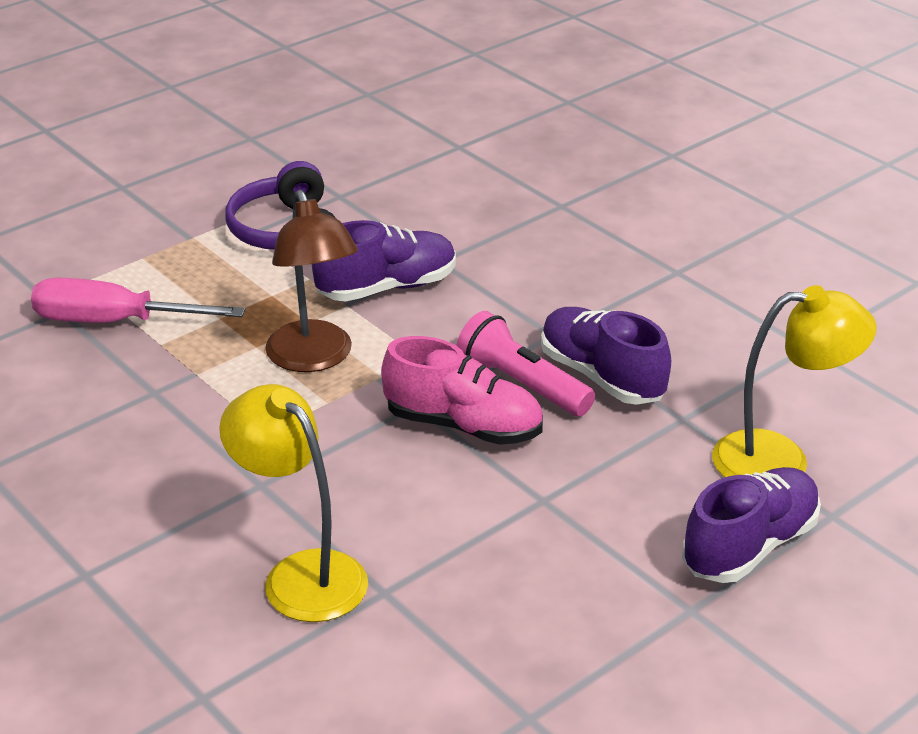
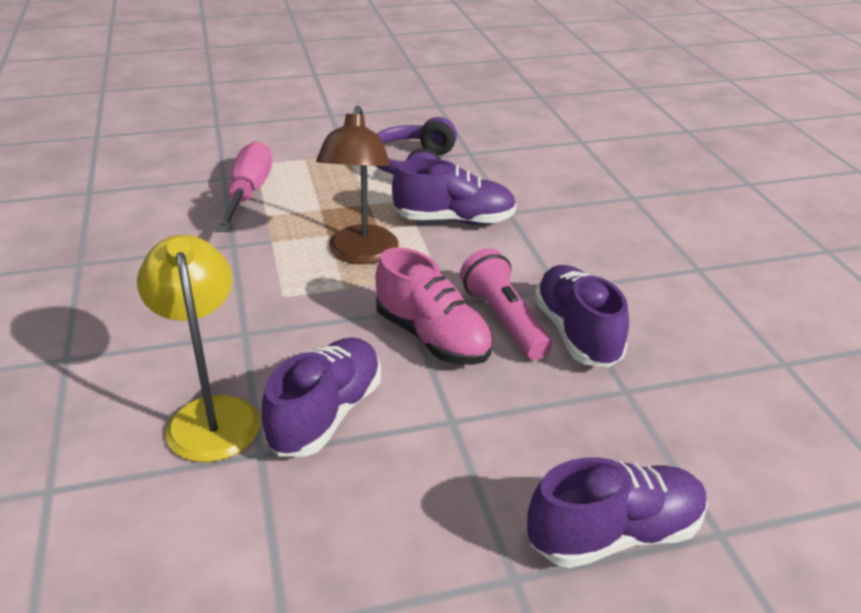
camera: 25 degrees right, 0 degrees up
pink screwdriver [31,278,245,323] -> pink screwdriver turned 60 degrees clockwise [215,141,272,232]
yellow lamp [712,285,877,478] -> none
none -> purple shoe [262,337,381,457]

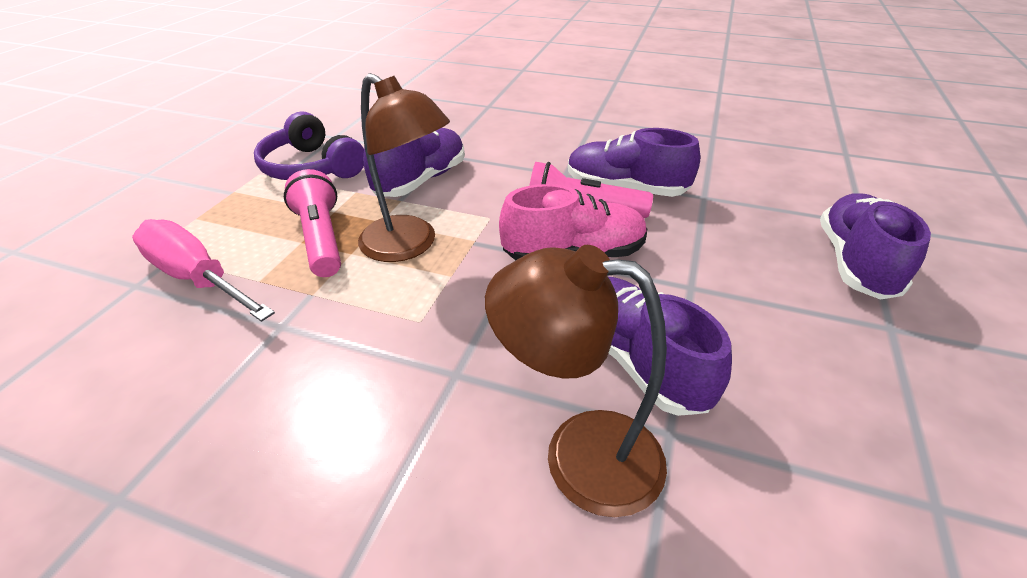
camera: 55 degrees left, 5 degrees up
yellow lamp [137,235,260,462] -> brown lamp [485,245,667,517]
none -> pink flashlight [284,169,341,277]

